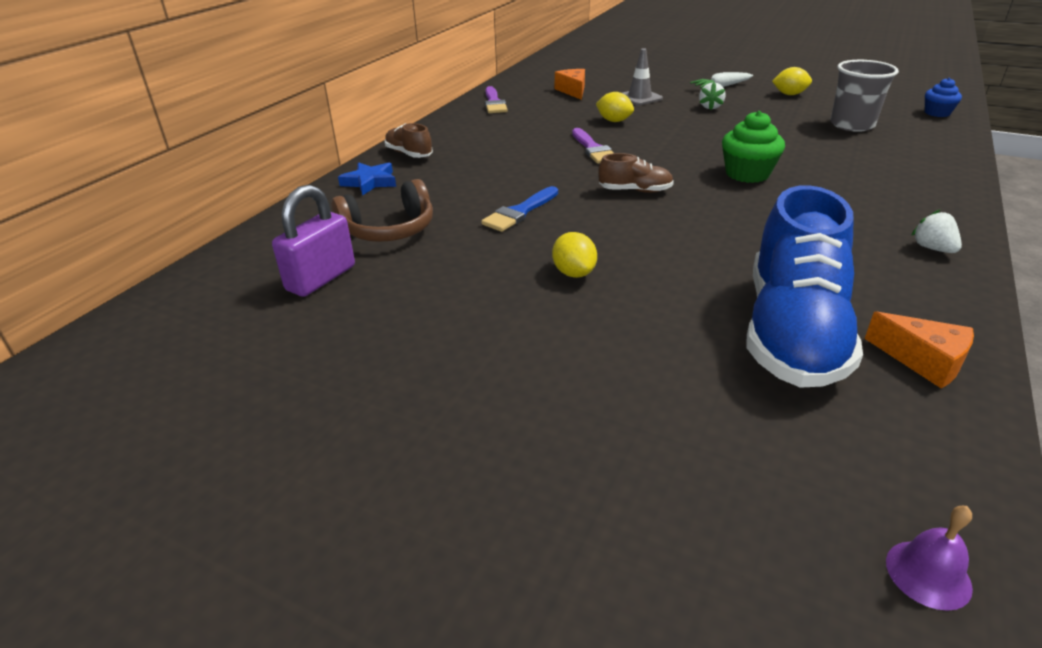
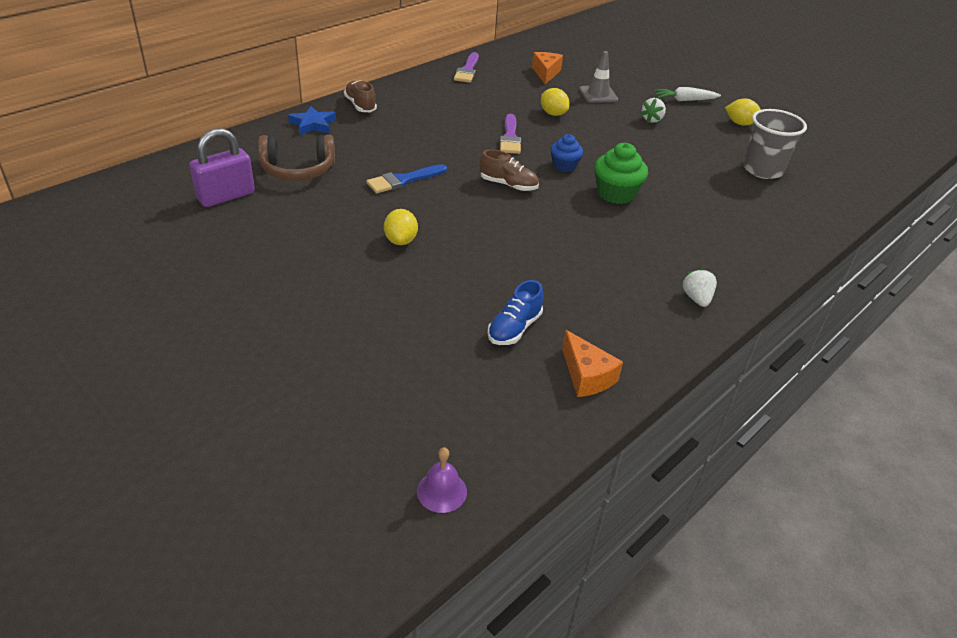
camera: 15 degrees right, 5 degrees up
blue shoe [746,185,863,388] -> blue shoe [487,280,544,345], size x0.45
blue cupcake [925,78,962,117] -> blue cupcake moved to [551,134,583,172]

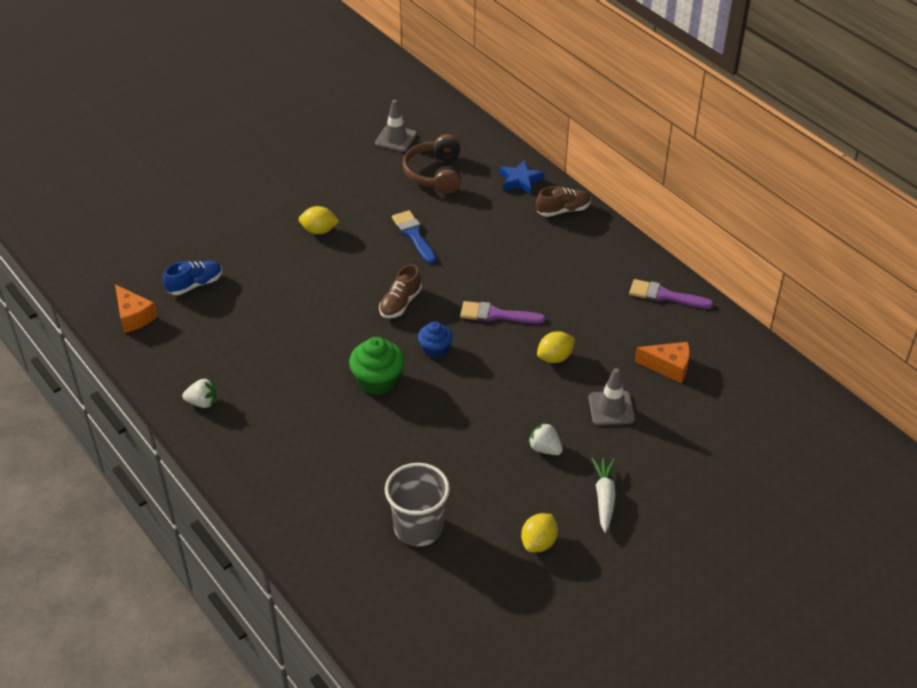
camera: 100 degrees right, 5 degrees up
purple padlock [189,128,255,207] -> grey traffic cone [375,100,417,152]
purple bell [417,447,467,513] -> none
blue shoe [487,280,544,345] -> blue shoe turned 105 degrees clockwise [163,260,222,295]
orange cheese [562,330,623,397] -> orange cheese turned 105 degrees counterclockwise [115,285,158,333]

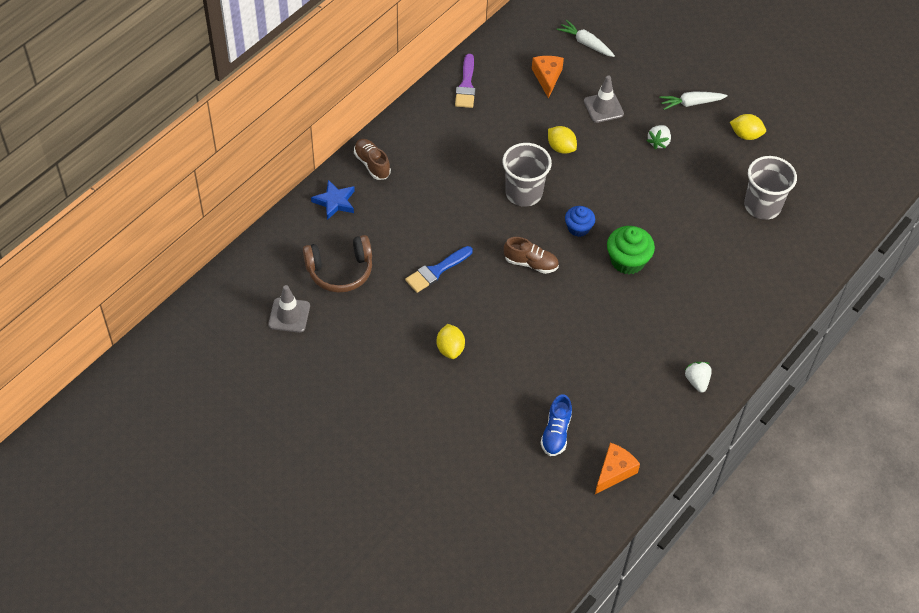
camera: 105 degrees left, 10 degrees up
blue shoe [163,260,222,295] -> blue shoe turned 120 degrees counterclockwise [541,395,572,456]
purple brush [460,301,545,324] -> grey cup [503,143,552,207]
none -> white carrot [556,20,615,57]

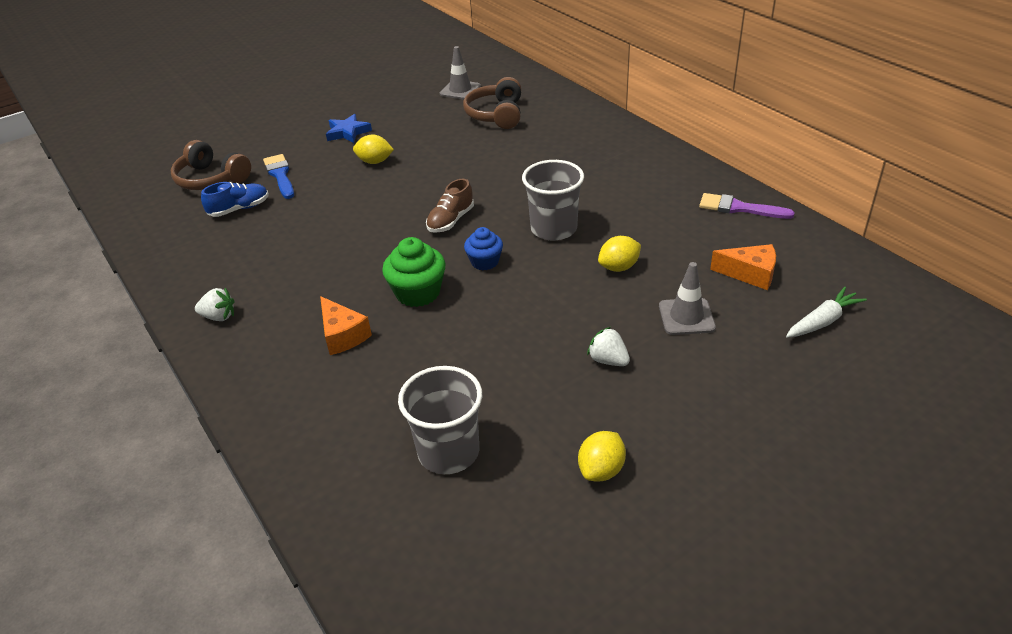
camera: 110 degrees right, 15 degrees down
blue star [311,180,355,220] -> blue star moved to [326,114,372,143]
brown shoe [354,139,391,180] -> none
blue brush [405,246,473,293] -> blue brush moved to [263,154,294,199]
blue shoe [541,395,572,456] -> blue shoe turned 120 degrees clockwise [201,182,269,217]
orange cheese [595,443,640,494] -> orange cheese moved to [320,296,372,355]
white carrot [659,91,728,110] -> none
none -> brown headphones [171,140,251,190]

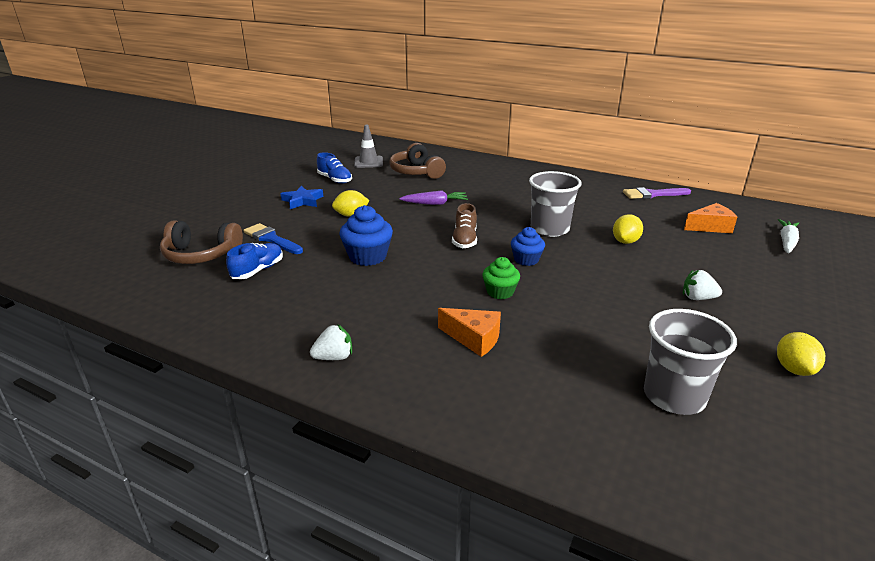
camera: 30 degrees left, 10 degrees down
green cupcake [382,237,446,307] -> green cupcake [482,257,520,299], size x0.65
grey traffic cone [659,262,716,335] -> none
none -> blue shoe [317,152,352,184]
none -> blue cupcake [340,205,393,266]
none -> purple carrot [399,190,468,205]

